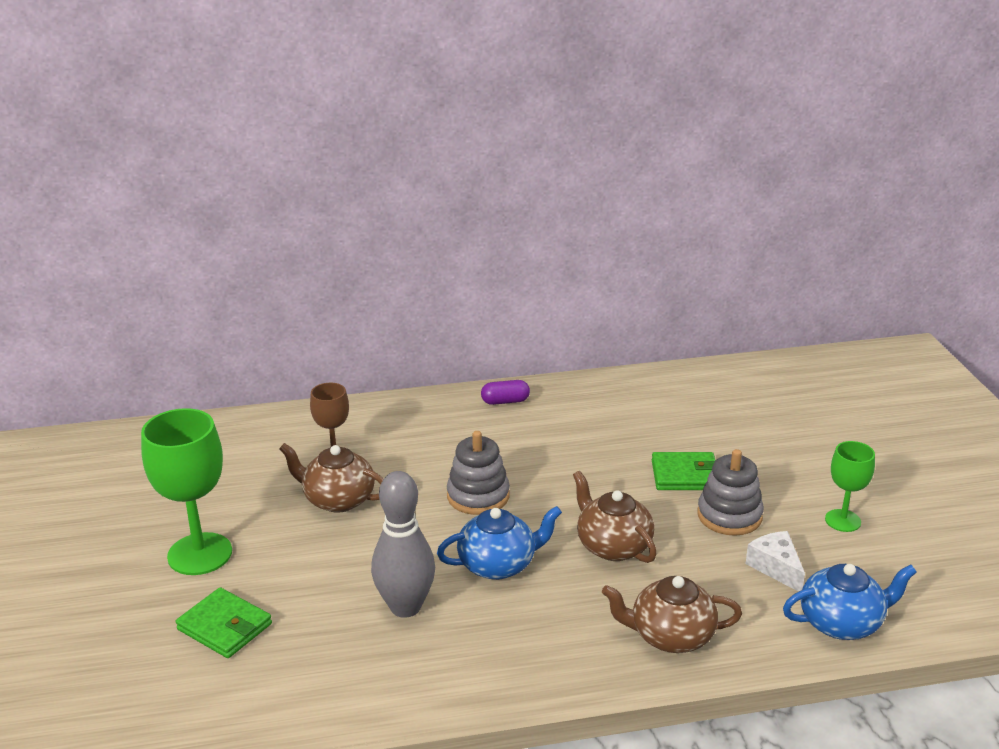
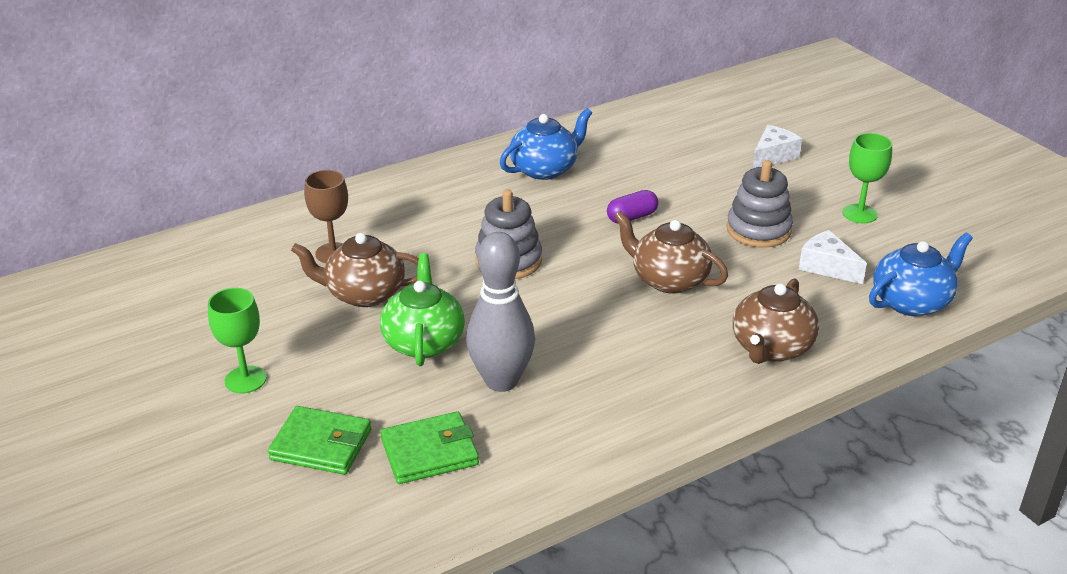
camera: 20 degrees left, 5 degrees up
green goblet [141,408,232,575] -> green goblet [208,288,267,393], size x0.57
blue teapot [437,506,562,580] -> blue teapot moved to [500,108,592,180]
purple capsule [481,380,530,405] -> purple capsule moved to [607,190,658,224]
brown teapot [602,576,742,653] -> brown teapot turned 45 degrees counterclockwise [733,278,819,364]
green wallet [652,452,716,490] -> green wallet moved to [381,411,479,484]
none -> green teapot [380,253,465,366]
none -> white cheese [753,125,802,168]

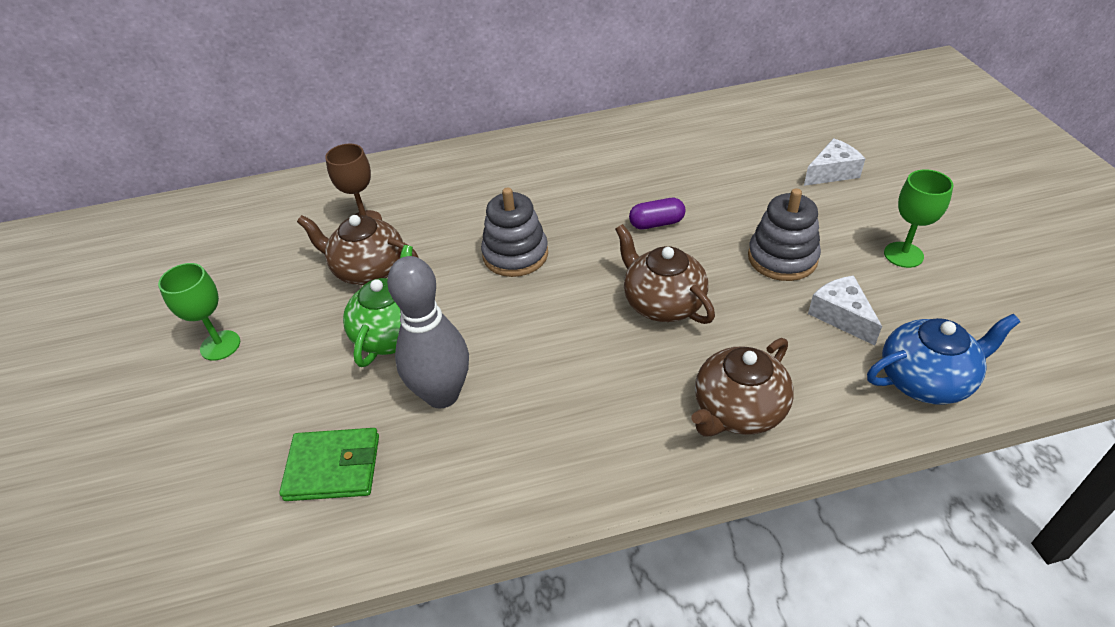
camera: 20 degrees right, 10 degrees up
green wallet [268,406,371,475] -> none
blue teapot [500,108,592,180] -> none

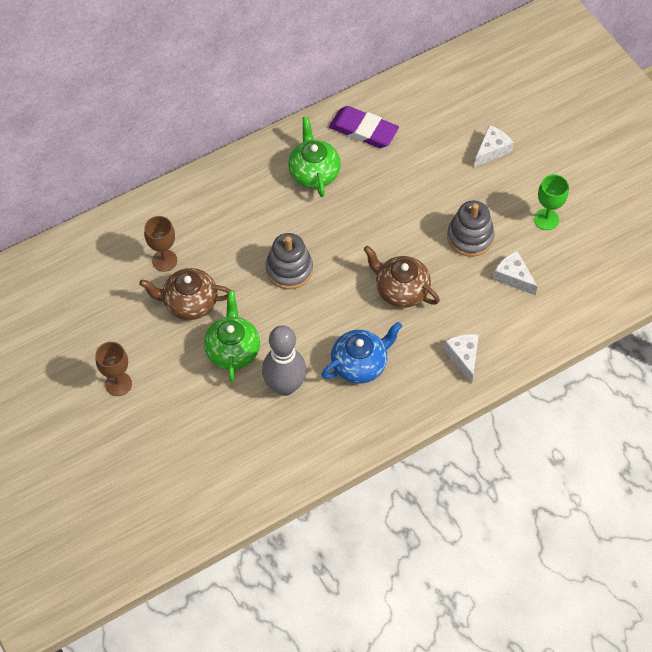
camera: 20 degrees left, 15 degrees up
green goblet [158,263,240,361] -> brown goblet [96,342,132,396]
green wallet [279,428,379,501] -> none
purple capsule [629,198,686,229] -> none
brown teapot [691,338,794,437] -> white cheese [444,334,479,384]
blue teapot [867,314,1020,405] -> blue teapot moved to [322,322,402,384]
none -> green teapot [288,117,341,197]
none -> purple eraser [329,106,399,148]

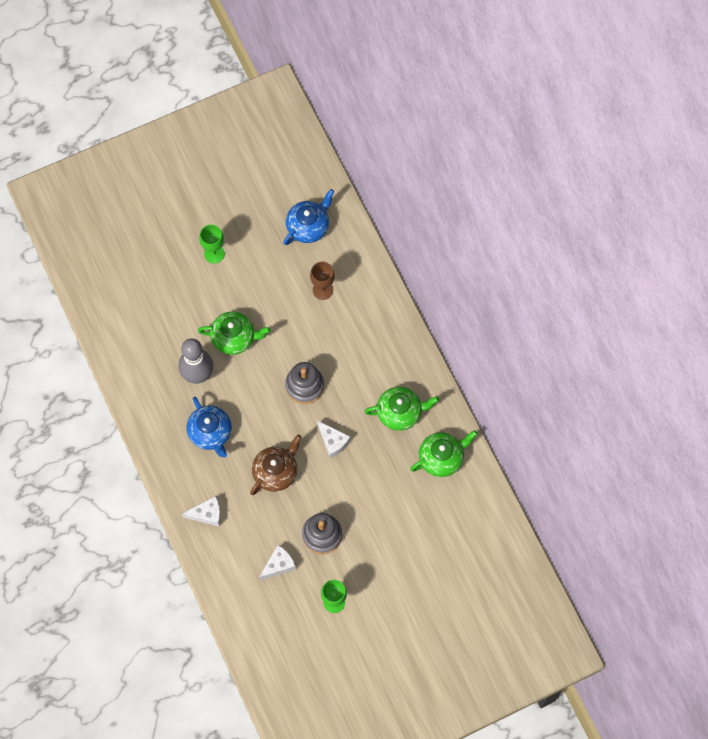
camera: 95 degrees right, 10 degrees up
brown goblet [96,342,132,396] -> green goblet [199,225,225,264]
brown teapot [139,268,231,320] -> none
purple eraser [329,106,399,148] -> green teapot [410,430,478,477]
white cheese [474,125,514,167] -> white cheese moved to [317,421,351,458]
none -> blue teapot [283,189,334,245]

